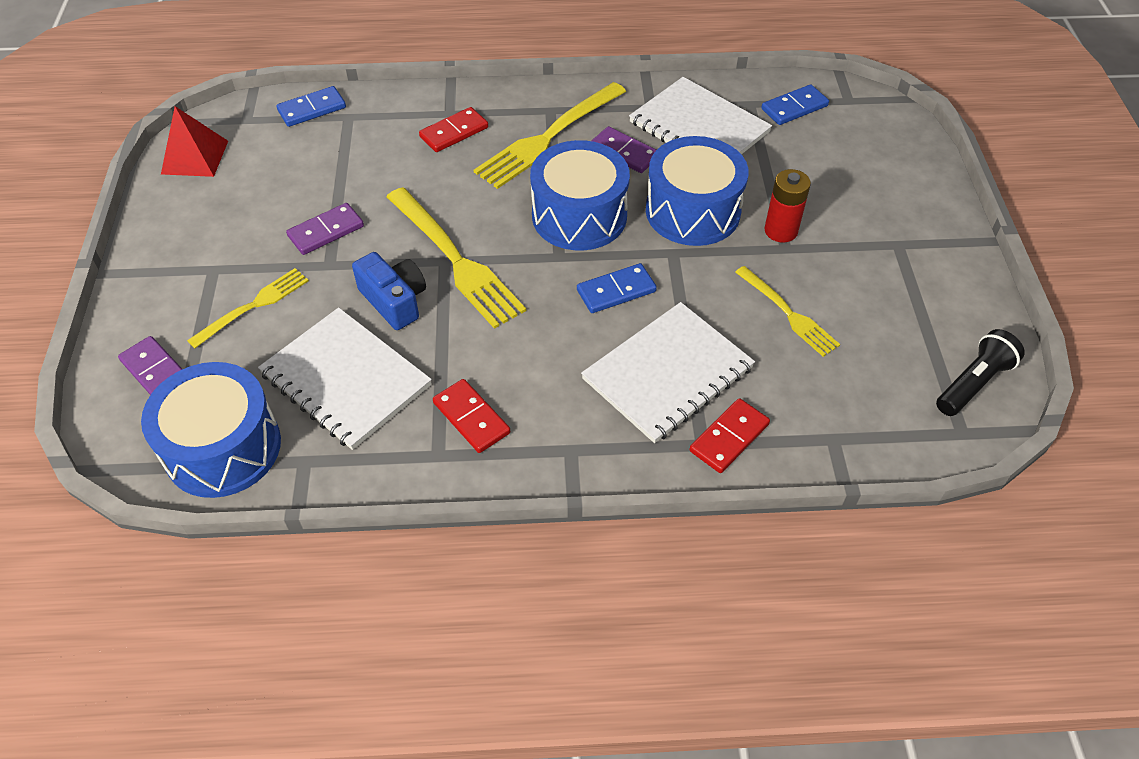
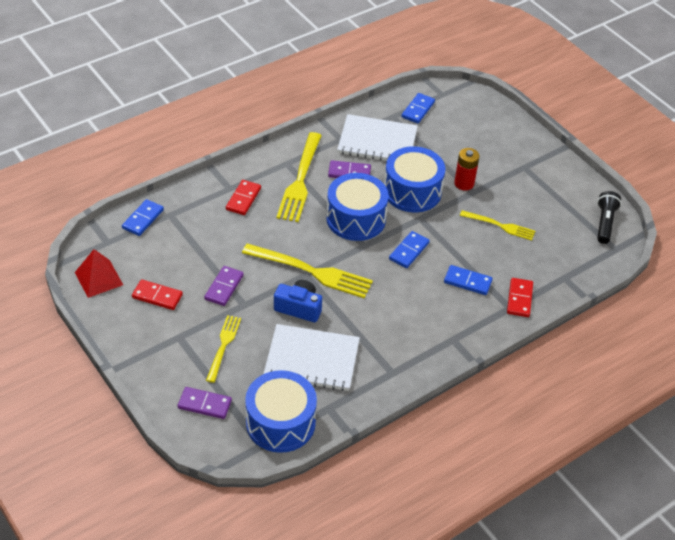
camera: 35 degrees left, 5 degrees down
red domino [433,379,510,453] -> red domino moved to [132,279,183,310]
white notebook [581,302,755,443] -> blue domino [444,265,493,295]

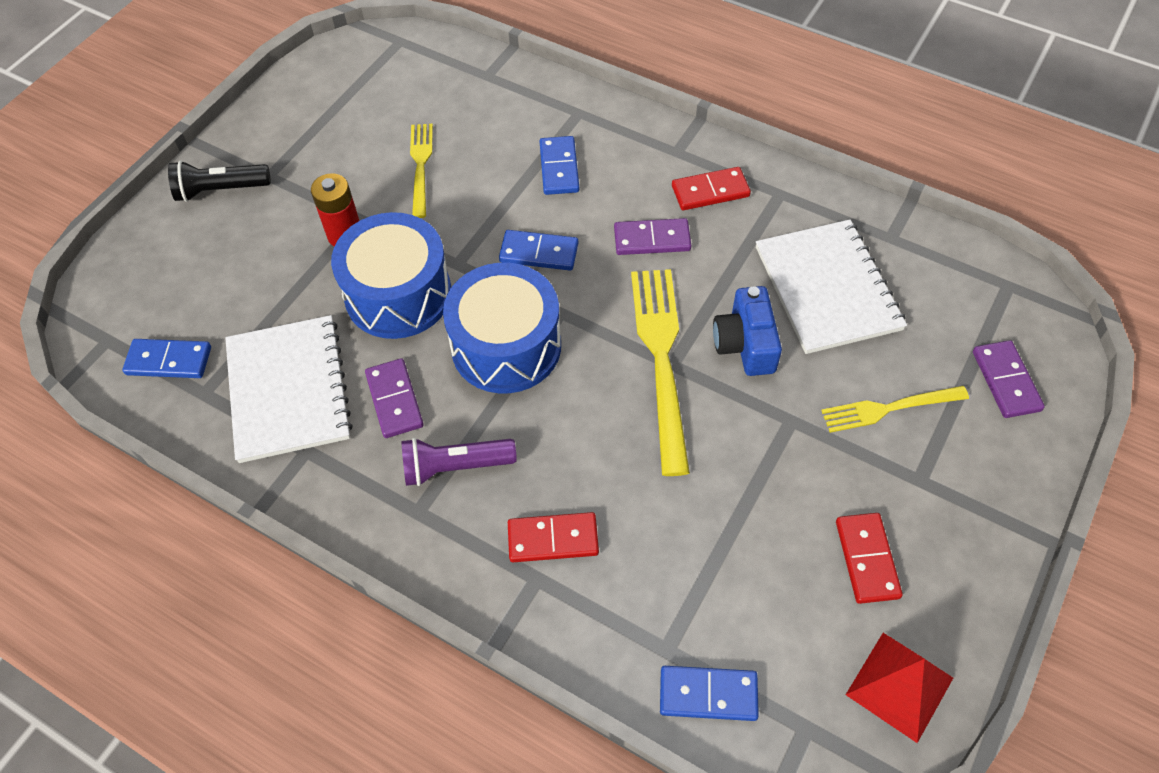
camera: 110 degrees left, 10 degrees up
purple domino [204,266,244,306] -> purple domino moved to [614,218,691,255]
blue drum [245,370,317,453] -> none
yellow fork [277,132,322,222] -> purple flashlight [401,438,517,486]
red domino [507,278,533,317] -> red domino moved to [672,167,751,210]
black flashlight [597,191,621,244] -> black flashlight moved to [168,161,271,202]

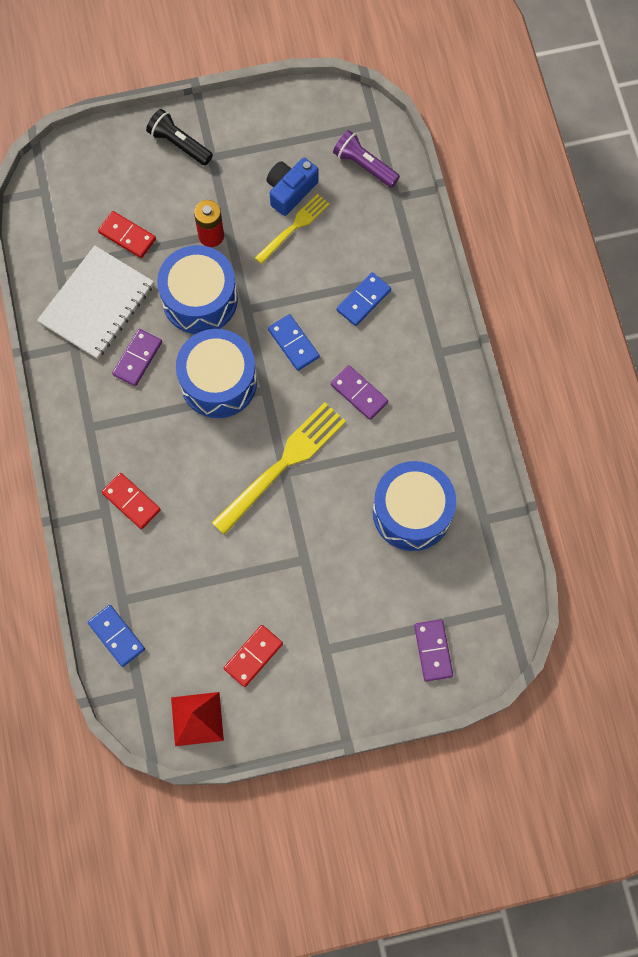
camera: 45 degrees right, 15 degrees up
blue domino [122,339,211,378] -> none
purple flashlight [401,438,517,486] -> purple flashlight moved to [333,130,400,187]
red domino [672,167,751,210] -> red domino moved to [98,211,156,258]
blue camera [713,286,782,376] -> blue camera moved to [267,158,319,216]
white notebook [756,220,907,354] -> blue drum [373,461,456,551]
yellow fork [821,386,969,433] -> none
purple domino [973,340,1045,418] -> purple domino turned 45 degrees counterclockwise [414,619,453,682]

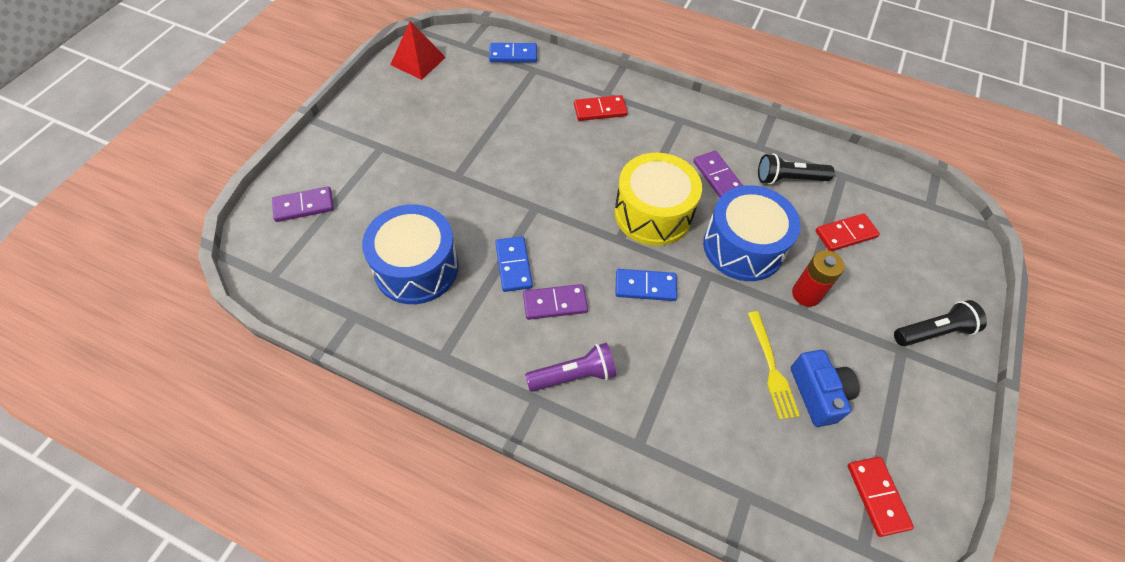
camera: 125 degrees right, 15 degrees down
white notebook [37,245,154,359] -> black flashlight [758,153,834,185]
blue drum [176,329,257,418] -> yellow drum [614,153,702,246]
yellow fork [211,402,346,535] -> none
red domino [224,625,283,687] -> red domino moved to [848,457,914,537]
purple flashlight [333,130,400,187] -> purple flashlight moved to [525,343,616,392]
blue domino [337,272,391,326] -> blue domino moved to [495,236,533,292]
purple domino [414,619,453,682] -> purple domino turned 45 degrees counterclockwise [272,186,334,222]

